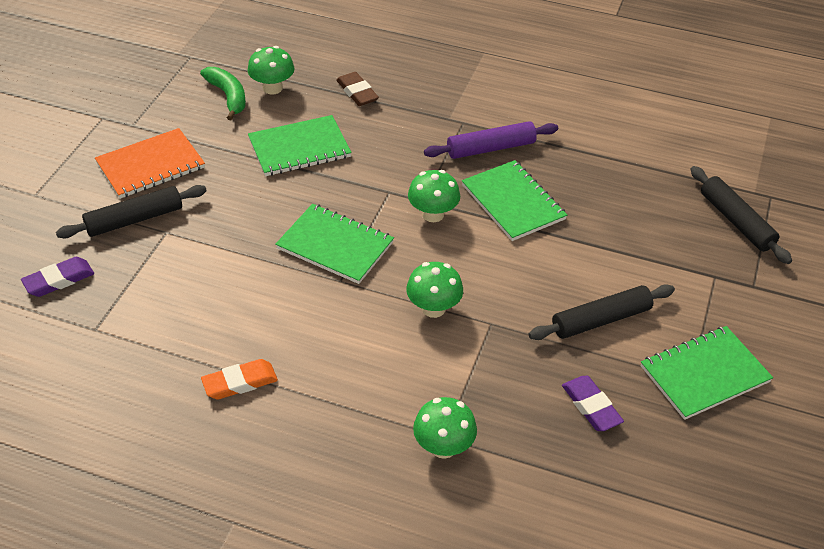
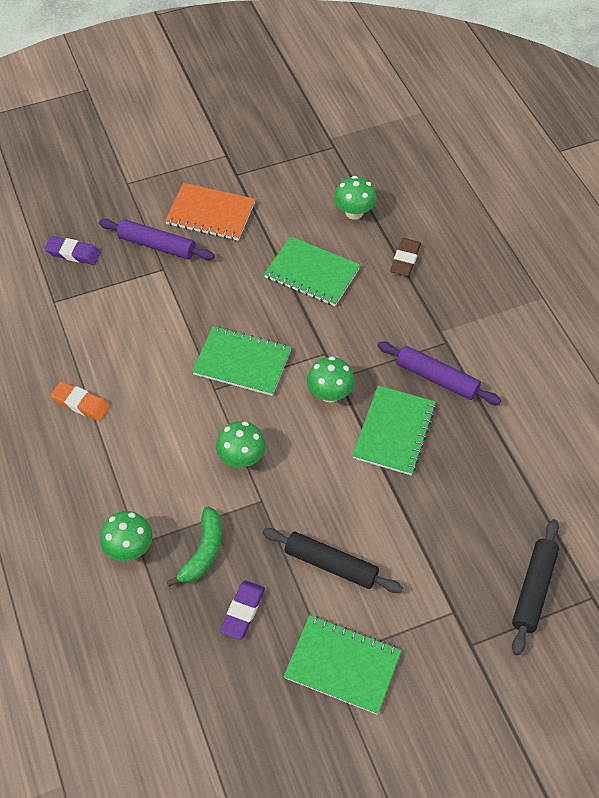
camera: 50 degrees right, 10 degrees up
black rolling pin [56,185,207,238] -> purple rolling pin [99,219,215,260]
green banana [200,67,246,120] -> green banana moved to [167,506,222,587]
green notebook [275,204,394,284] -> green notebook turned 60 degrees counterclockwise [192,326,292,396]

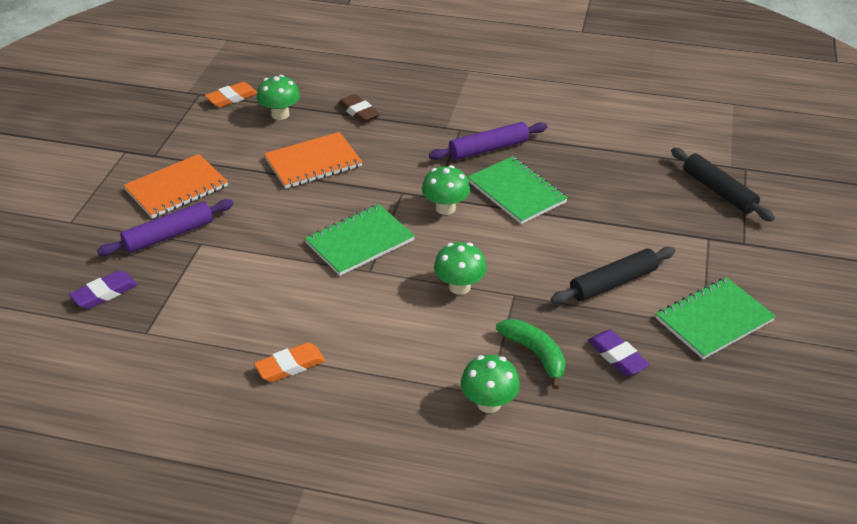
camera: 55 degrees left, 15 degrees down
green notebook [264,236,361,306] -> orange notebook [264,132,362,189]
none -> orange eraser [205,82,257,108]

